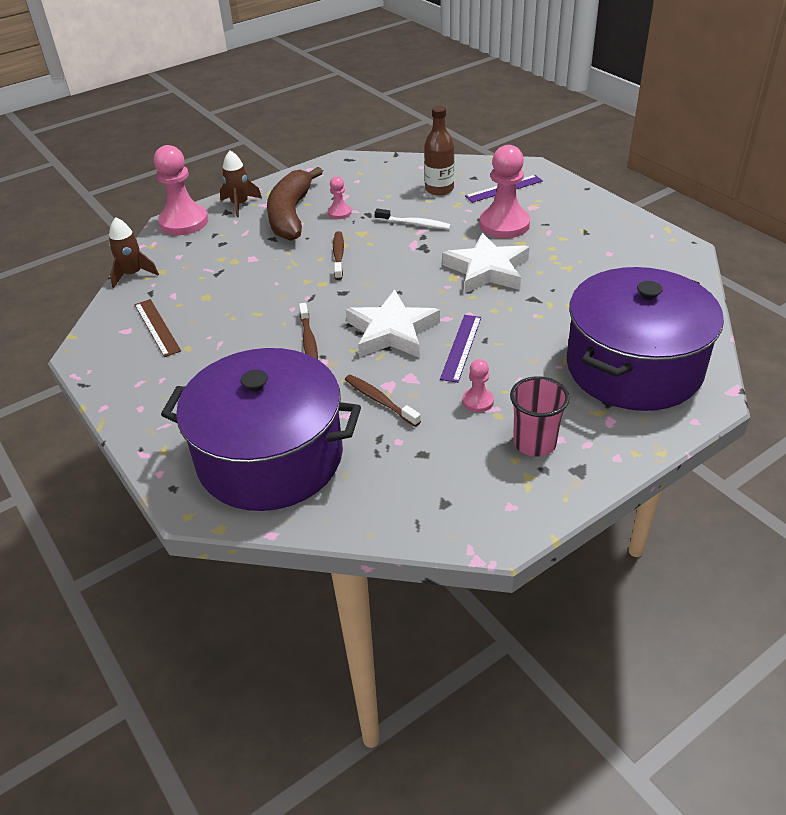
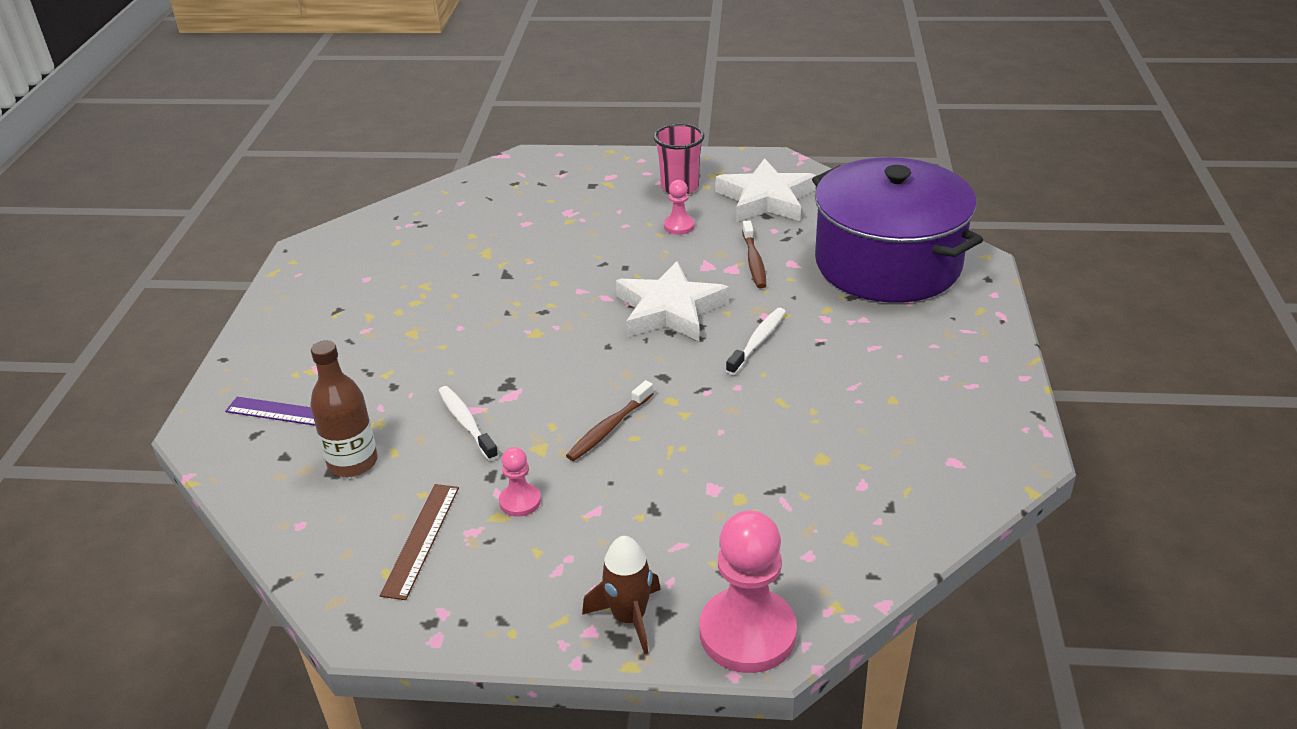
camera: 140 degrees left, 5 degrees down
brown rocket [109,217,159,288] -> none
brown ruler [135,299,181,357] -> brown ruler moved to [380,484,459,600]
brown banana [267,167,323,241] -> none
brown toothbrush [299,303,318,359] -> white toothbrush [726,308,786,375]
purple ruler [440,315,481,383] -> none
white star [442,233,529,293] -> white star moved to [716,158,816,222]
pink pawn [479,145,530,238] -> none
purple pot [567,267,724,411] -> none

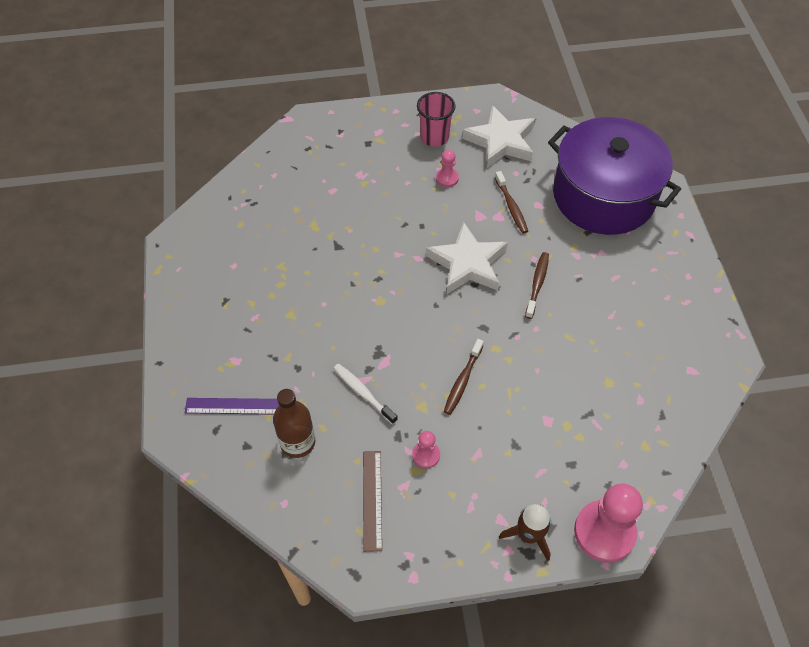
camera: 15 degrees left, 20 degrees up
white toothbrush [726,308,786,375] -> brown toothbrush [525,252,549,319]

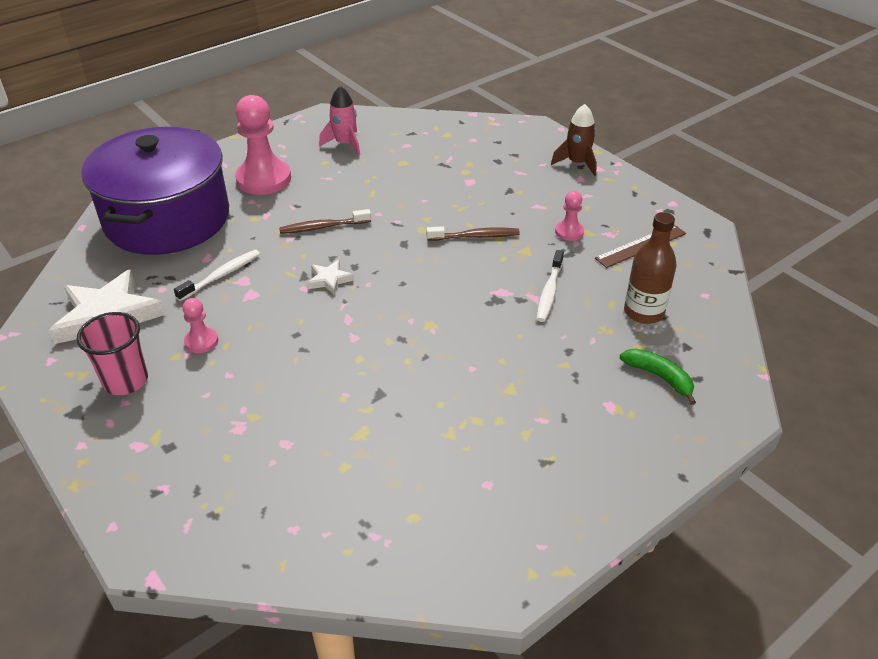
camera: 120 degrees left, 15 degrees down
purple ruler [185,398,279,415] -> green banana [620,349,696,405]
white star [426,221,508,294] -> white star [307,260,354,295], size x0.46
brown toothbrush [495,171,528,234] -> white toothbrush [174,250,260,301]
pink pawn [574,484,643,562] -> pink pawn moved to [235,95,291,195]
none -> pink rocket [319,86,360,156]

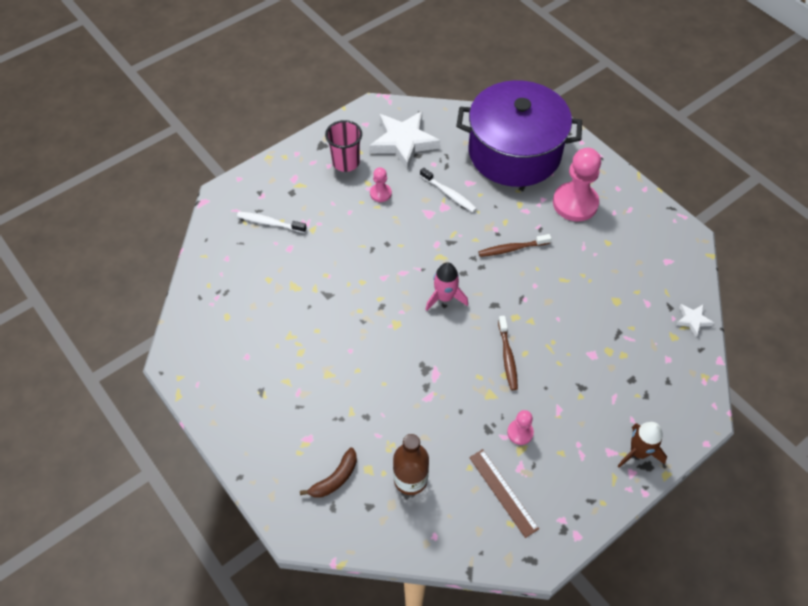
camera: 90 degrees right, 15 degrees up
brown toothbrush [279,209,371,234] -> brown toothbrush turned 90 degrees counterclockwise [478,234,551,257]
white star [307,260,354,295] -> white star moved to [676,304,714,337]
pink rocket [319,86,360,156] -> pink rocket moved to [425,262,468,311]
white toothbrush [536,250,564,322] -> white toothbrush moved to [237,212,307,233]
green banana [620,349,696,405] -> brown banana [300,448,357,498]

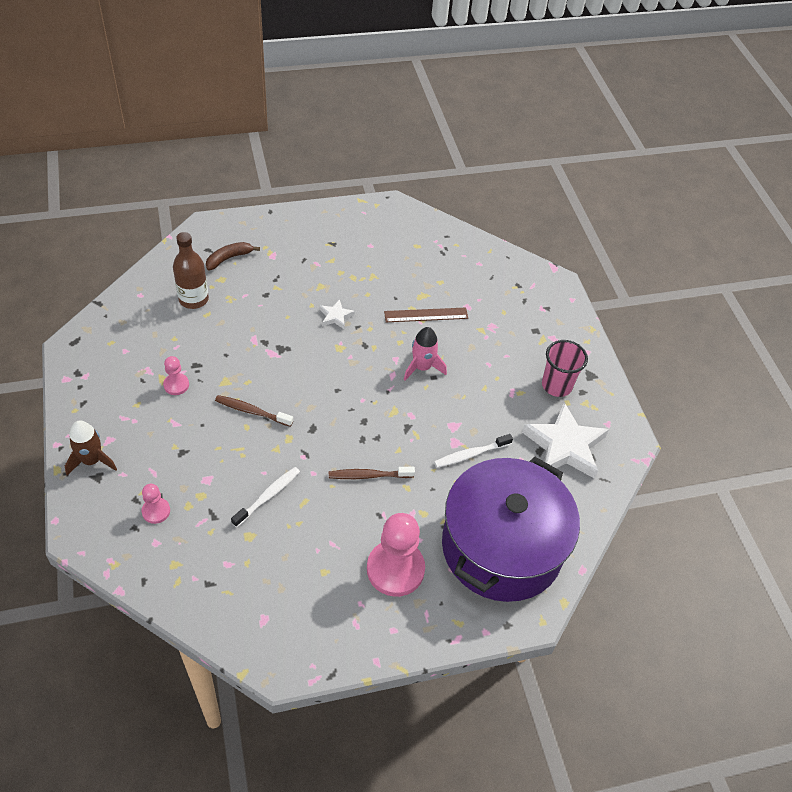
camera: 110 degrees right, 5 degrees down
white toothbrush [237,212,307,233] -> white toothbrush moved to [231,467,300,527]
brown banana [300,448,357,498] -> brown banana turned 75 degrees clockwise [206,242,260,270]
pink pawn [370,167,392,202] -> pink pawn moved to [142,484,170,524]
pink rocket [425,262,468,311] -> pink rocket moved to [404,327,447,381]
brown ruler [469,449,539,538] -> brown ruler moved to [384,307,468,322]
brown toothbrush [478,234,551,257] -> brown toothbrush turned 105 degrees counterclockwise [329,467,415,479]
white star [676,304,714,337] -> white star moved to [320,299,355,329]

